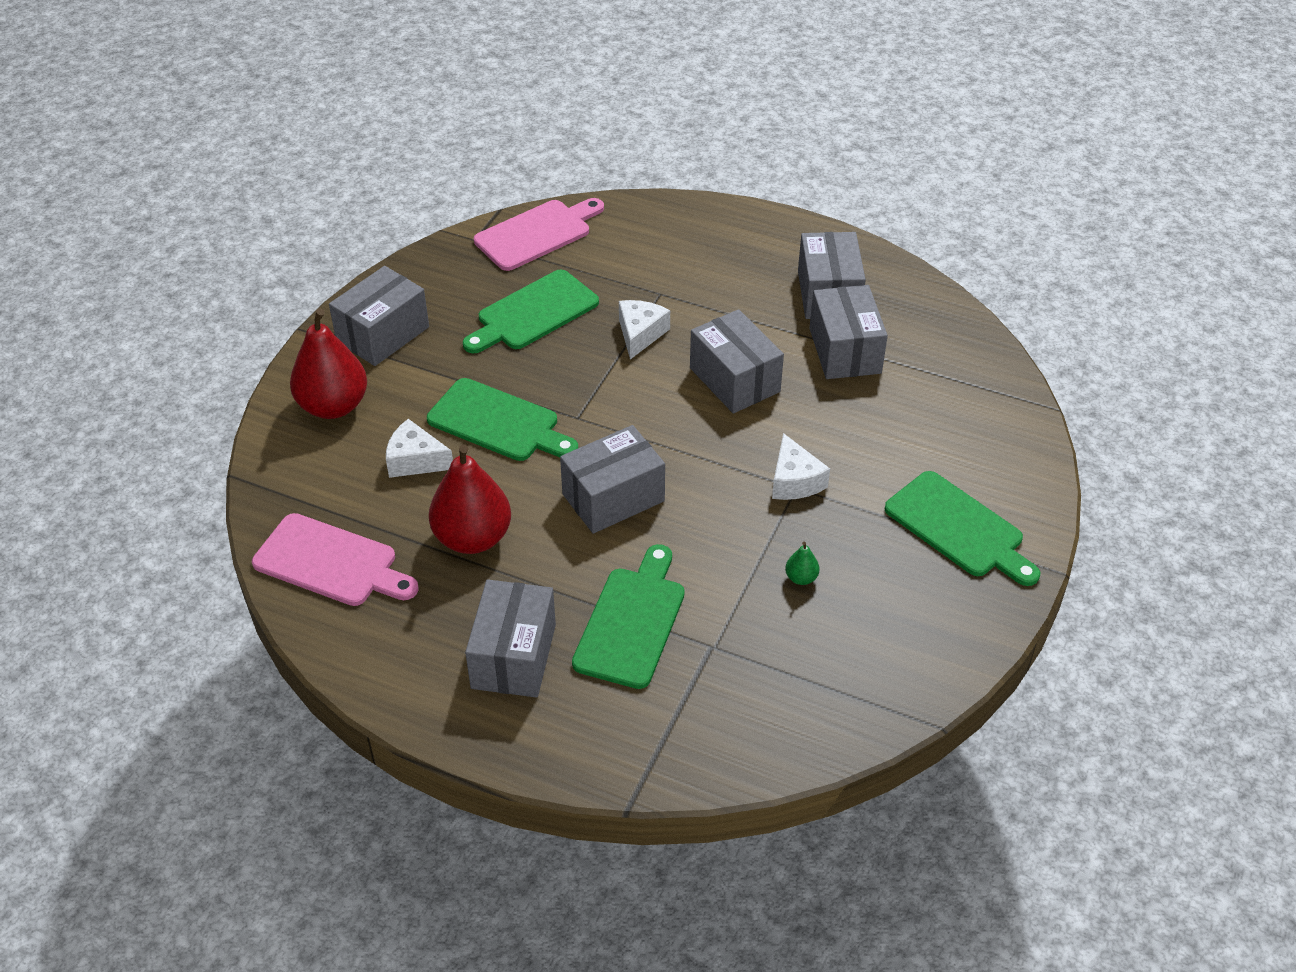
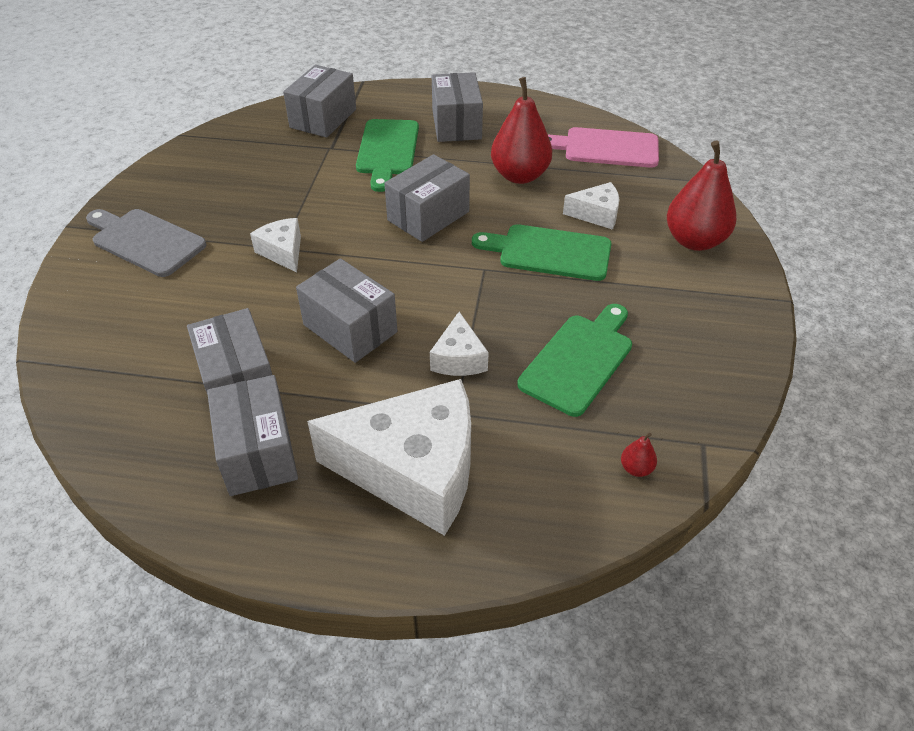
camera: 165 degrees right, 0 degrees up
grey box [329,266,429,366] -> grey box moved to [283,65,356,138]
pink cutting board [474,198,604,271] -> red pear [621,433,657,477]
green pear [785,542,820,585] -> none
green cutting board [885,471,1040,586] -> grey cutting board [86,209,207,277]
none -> white cheese [307,379,471,536]

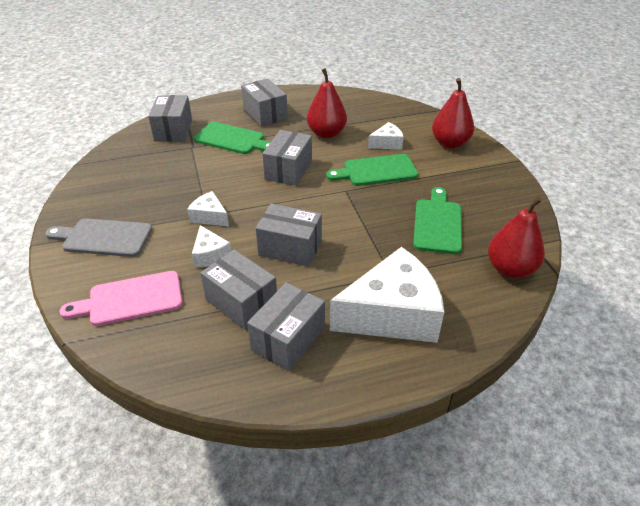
camera: 25 degrees left, 5 degrees down
grey box [207,375,298,496] -> grey box turned 75 degrees clockwise [247,282,325,371]
green cutting board [356,119,419,192] -> green cutting board turned 45 degrees counterclockwise [194,122,270,154]
white cheese [430,312,489,376] -> white cheese moved to [192,225,231,268]
pink cutting board [548,127,659,168] -> pink cutting board moved to [60,271,182,326]
red pear [621,433,657,477] -> red pear [488,196,545,278], size x2.44

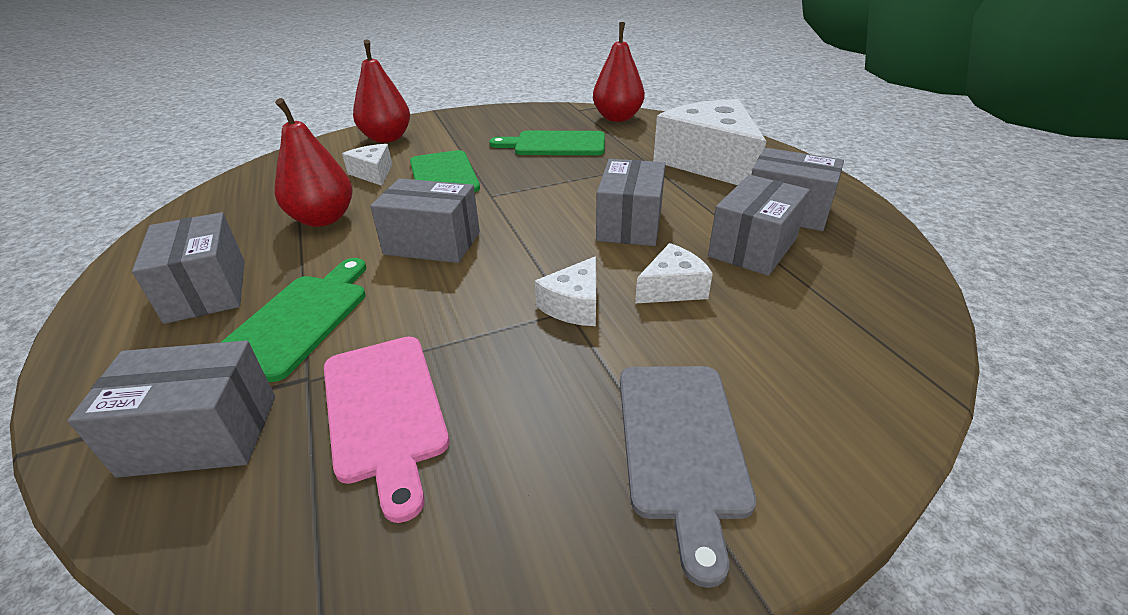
camera: 95 degrees left, 5 degrees down
pink cutting board [60,271,182,326] -> pink cutting board moved to [324,337,450,523]
grey box [241,78,288,127] -> grey box turned 75 degrees counterclockwise [132,212,244,324]

